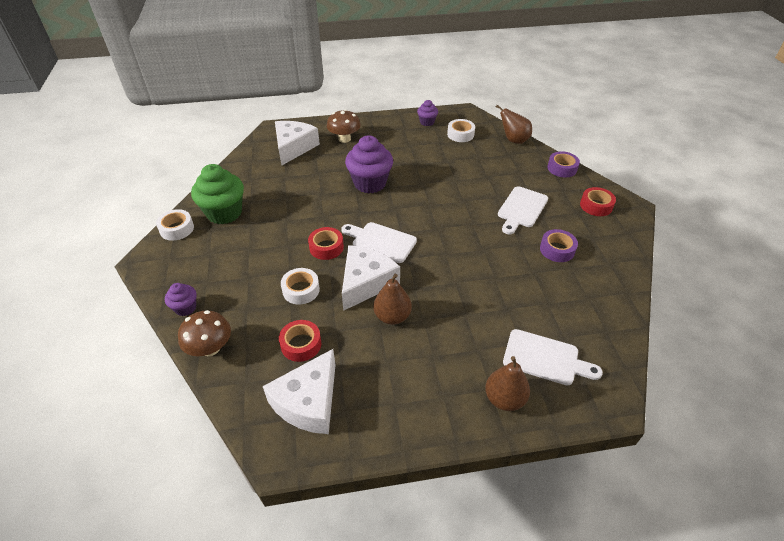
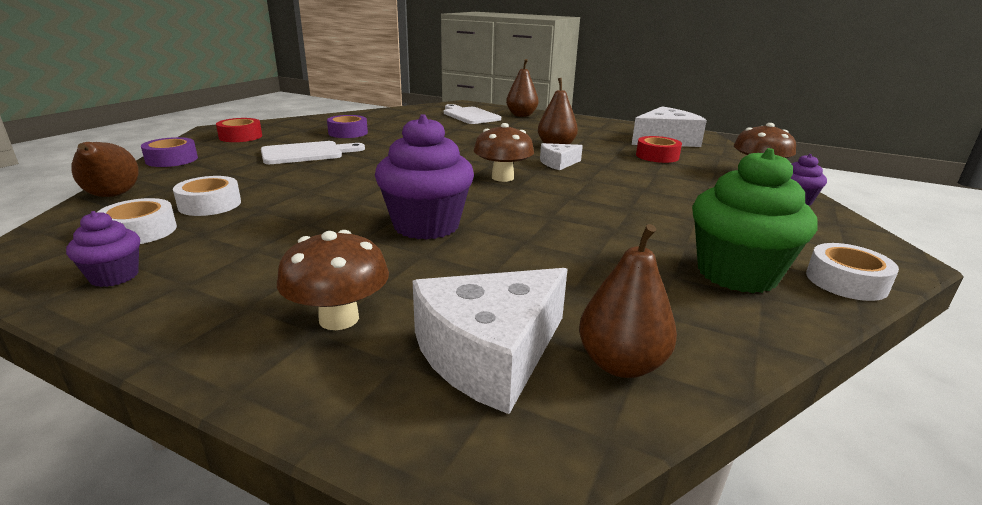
camera: 145 degrees left, 20 degrees down
white tape [281,268,320,305] -> white tape moved to [173,176,241,216]
red tape [308,227,344,260] -> none
white cutting board [341,222,417,263] -> brown mushroom [474,123,534,182]
white cheese [342,245,400,311] -> white cheese [540,143,583,170], size x0.53
none -> brown pear [579,224,677,378]

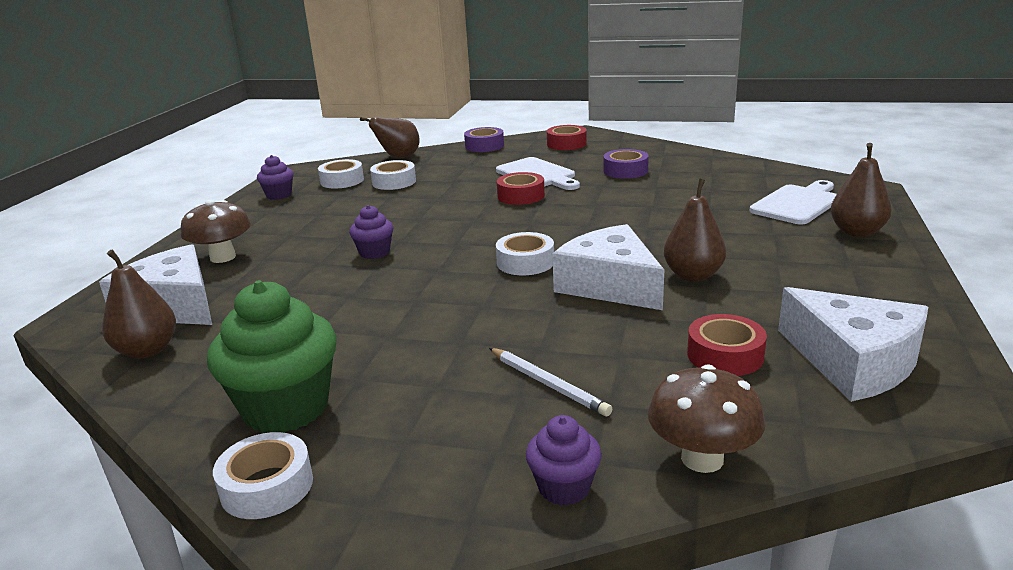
camera: 80 degrees right, 0 degrees up
purple cupcake [375,114,474,240] -> purple cupcake [349,205,394,259], size x0.51
brown mushroom [474,123,534,182] -> white tape [496,232,554,275]
white cheese [540,143,583,170] -> white cheese [553,224,664,310], size x1.88
none -> white pencil [489,348,612,416]
none -> red tape [497,172,545,205]

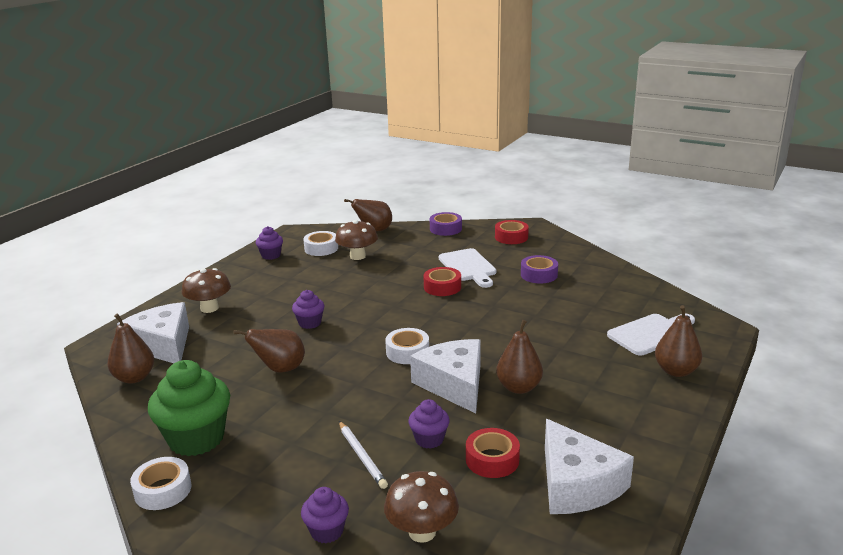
camera: 15 degrees right, 0 degrees up
white tape [370,160,416,190] -> brown mushroom [335,220,378,260]
none -> brown pear [234,329,305,373]
none -> purple cupcake [408,399,450,449]

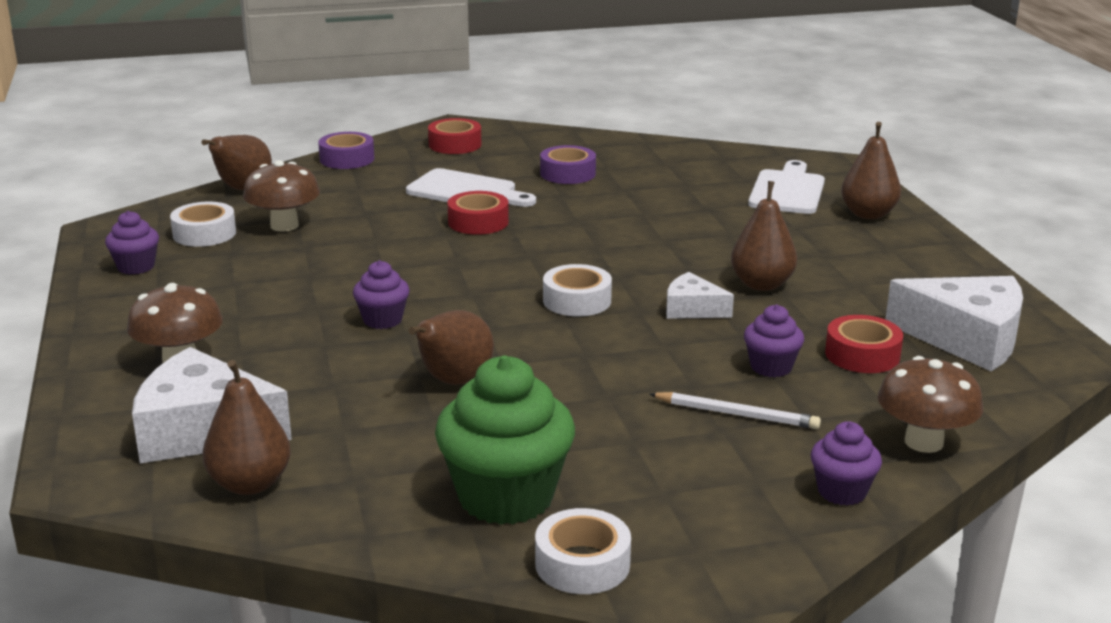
camera: 45 degrees left, 0 degrees up
white cheese [410,339,481,414] -> white cheese [666,272,734,319], size x0.53

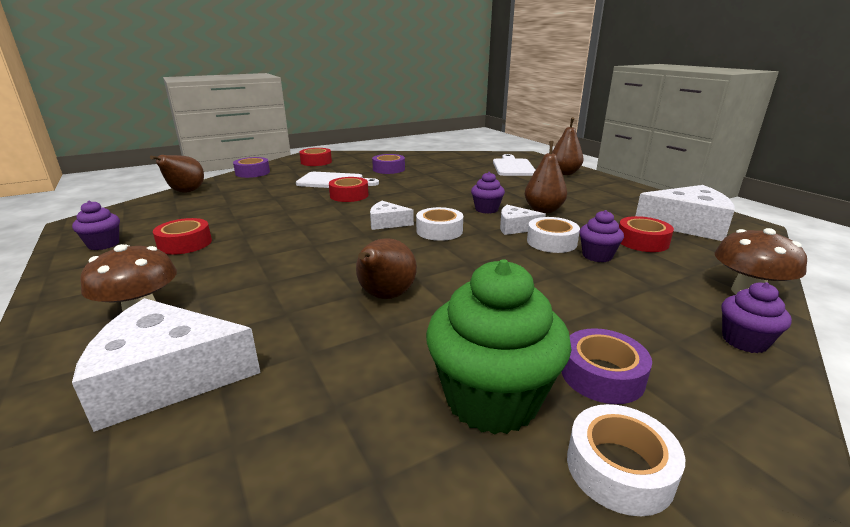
camera: 15 degrees left, 0 degrees up
white tape [170,202,236,247] -> white tape moved to [527,217,580,253]
brown pear [202,360,291,495] -> none
brown mushroom [243,160,320,232] -> none
purple cupcake [353,260,409,329] -> purple cupcake moved to [471,172,505,214]
white pencil [649,392,821,429] -> none
none -> red tape [153,218,212,255]
none -> white cheese [370,201,414,230]
none -> purple tape [562,328,652,404]

